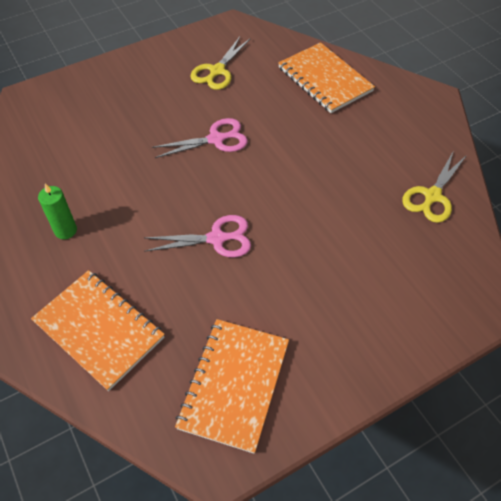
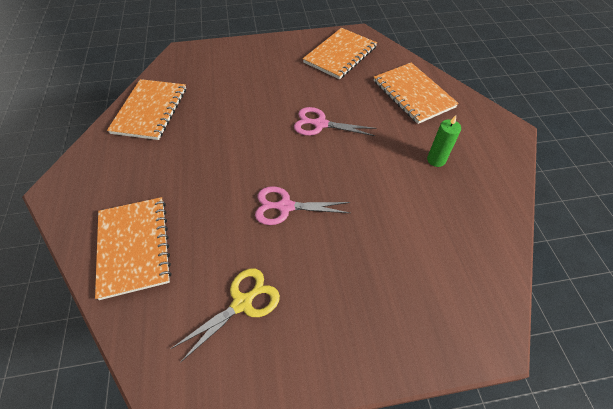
camera: 160 degrees left, 0 degrees up
yellow scissors [402,152,467,223] -> orange notebook [107,79,186,140]

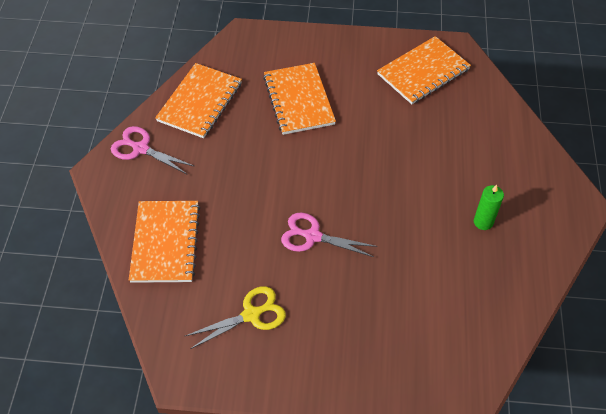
camera: 15 degrees right, 0 degrees up
pink scissors [294,107,376,136] -> pink scissors moved to [111,126,194,175]
orange notebook [374,63,459,124] -> orange notebook moved to [263,63,336,135]

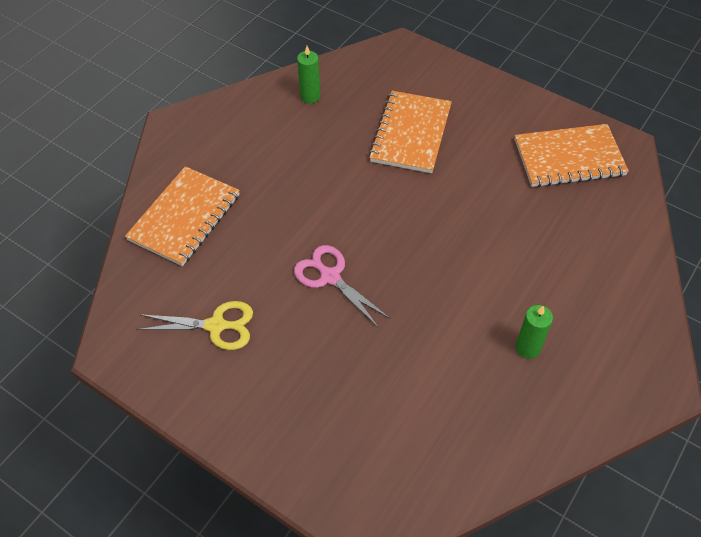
camera: 30 degrees right, 0 degrees up
pink scissors [111,126,194,175] -> none
orange notebook [155,63,242,138] -> green candle [297,46,320,103]

